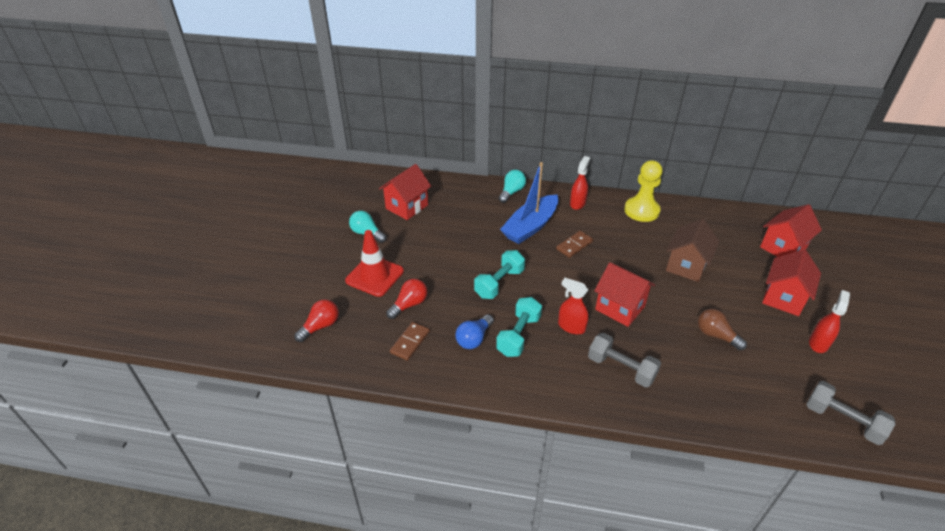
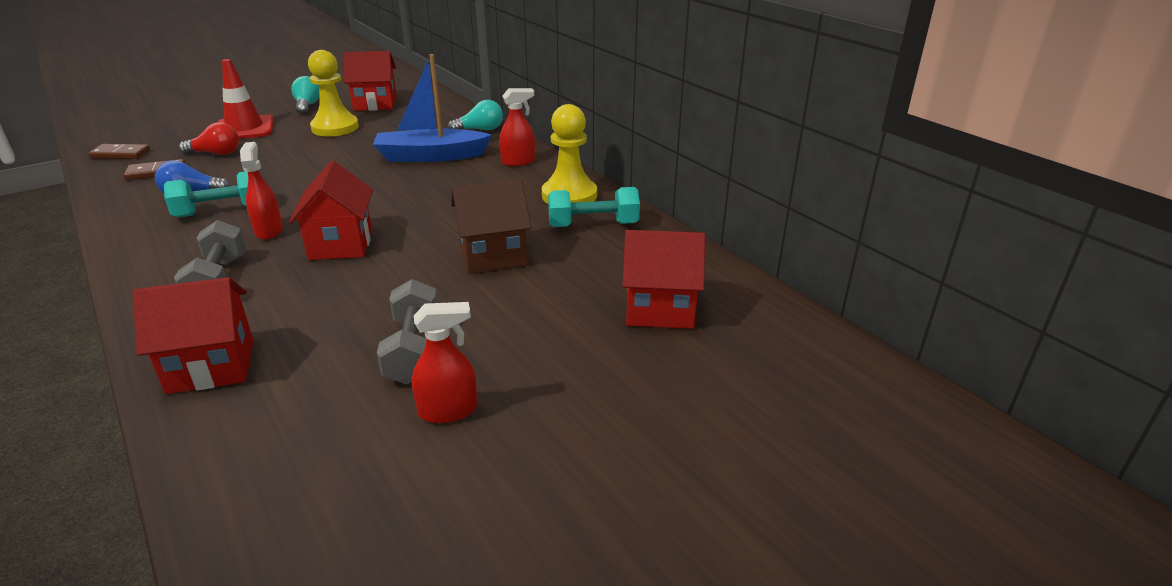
camera: 45 degrees right, 10 degrees down
red light bulb [294,299,339,342] -> none
turquoise dumbbell [474,250,525,299] -> turquoise dumbbell moved to [548,187,640,227]
brown domino [556,231,593,258] -> brown domino moved to [88,144,150,159]
brown light bulb [698,309,747,350] -> none
red house [762,250,821,316] -> red house moved to [133,277,254,394]
grey dumbbell [806,381,895,445] -> grey dumbbell moved to [377,279,438,384]
none -> yellow pawn [308,50,359,137]

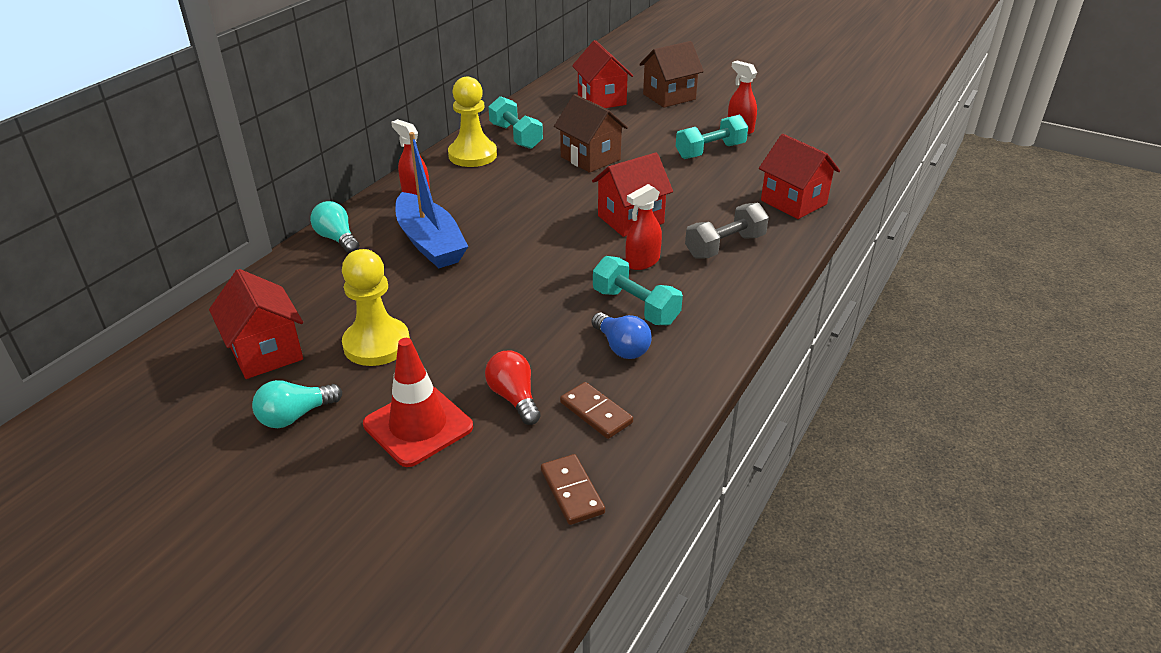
camera: 115 degrees left, 5 degrees up
grey dumbbell [377,279,438,384] -> turquoise dumbbell [676,115,748,159]
none -> brown house [639,41,704,108]

